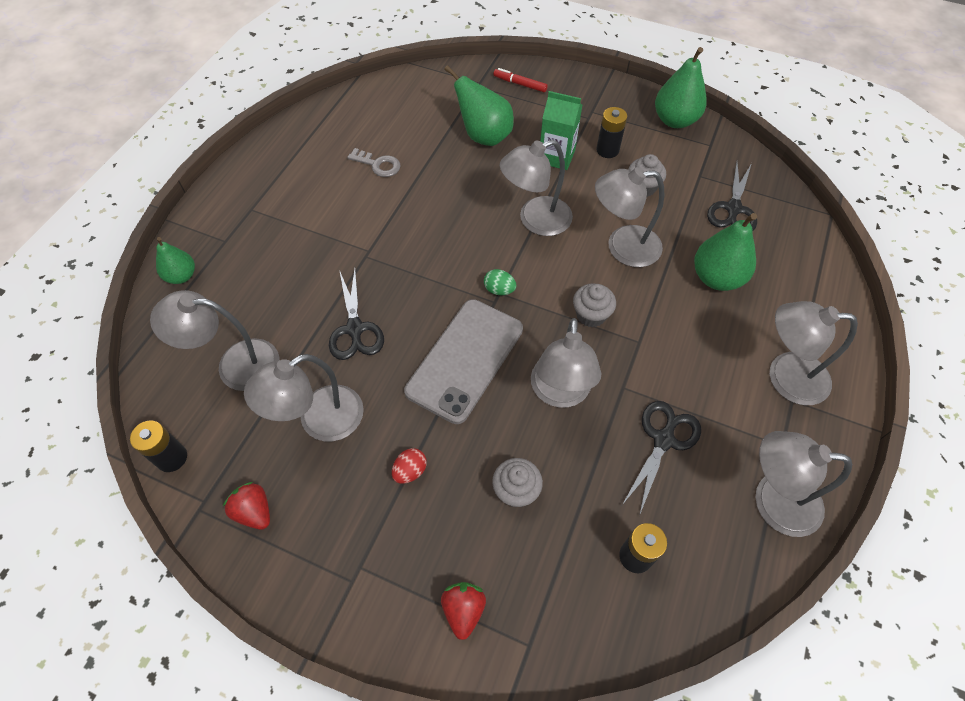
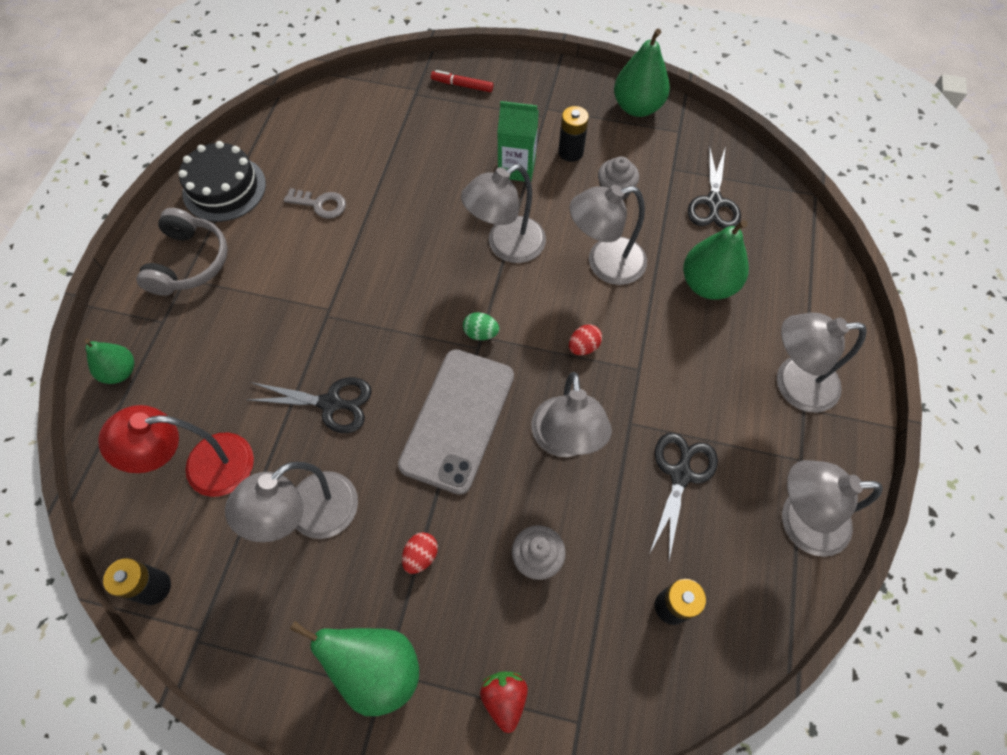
camera: 10 degrees left, 5 degrees up
grey lamp [150,290,280,391] -> red lamp [98,405,254,497]
red strawberry [223,482,270,530] -> none
black scissors [329,269,384,360] -> black scissors turned 60 degrees counterclockwise [247,377,372,433]
green pear [444,65,514,146] -> green pear moved to [290,621,419,716]
grey cupcake [573,283,616,327] -> red egg [569,324,602,355]
none -> grey headphones [136,208,228,296]
none -> black cake [178,141,266,222]

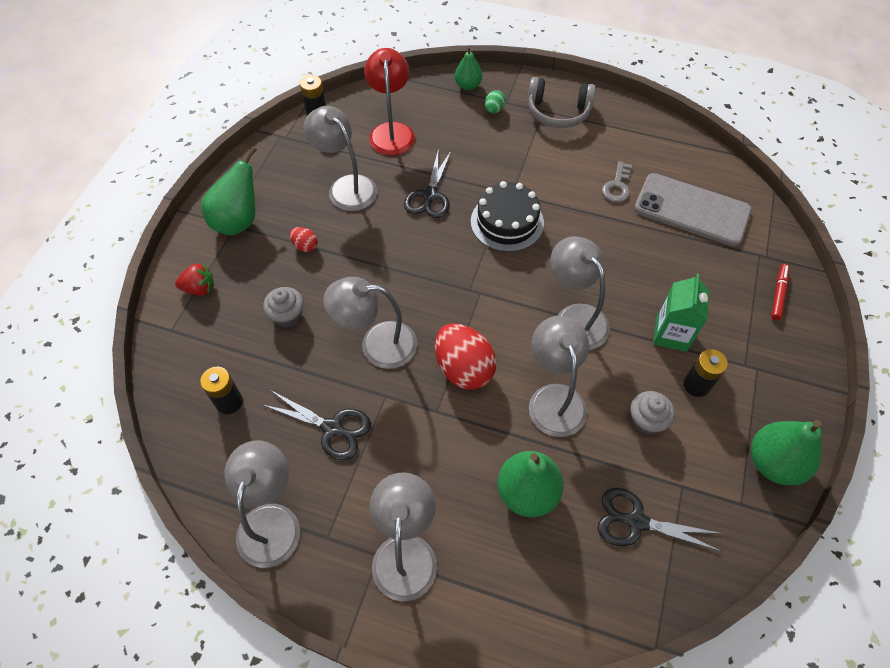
camera: 95 degrees right, 5 degrees down
black cake [178,141,266,222] -> black cake moved to [471,181,544,252]
grey phone [398,349,514,495] -> grey phone moved to [634,173,752,246]
green egg [463,312,499,340] -> green egg moved to [485,90,505,114]
red egg [569,324,602,355] -> red egg [435,323,497,390], size x2.12

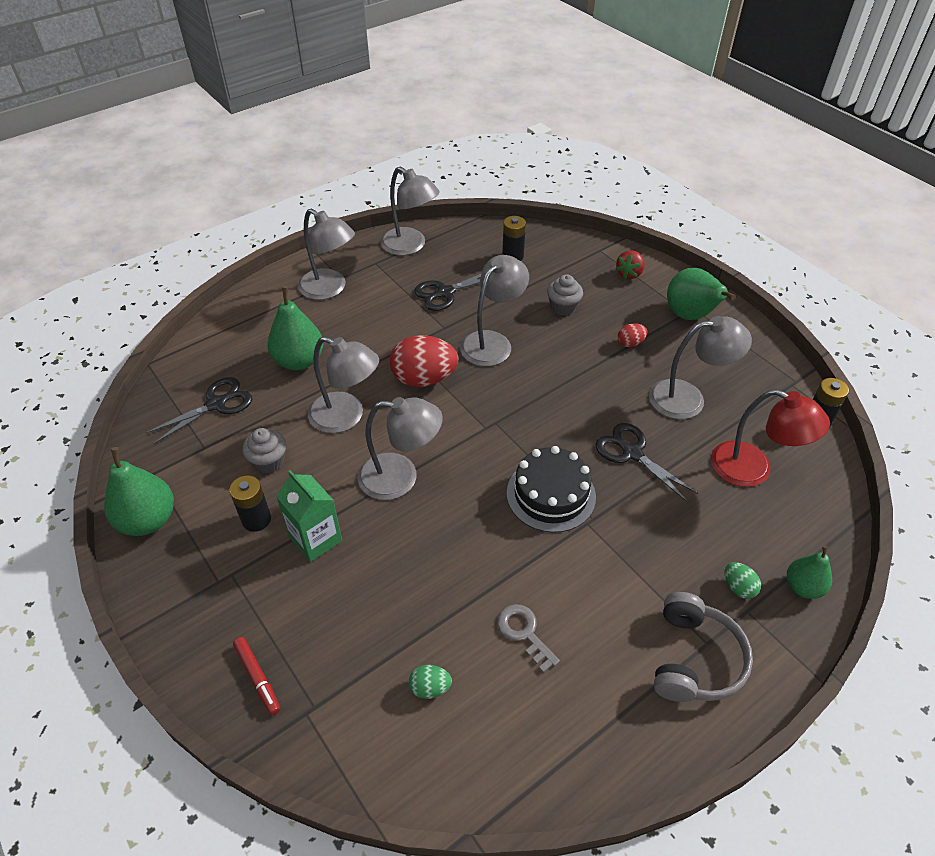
camera: 125 degrees right, 10 degrees down
grey headphones [527,77,596,128] -> grey headphones turned 150 degrees clockwise [654,592,753,702]
grey phone [634,173,752,246] -> green egg [409,665,452,699]

